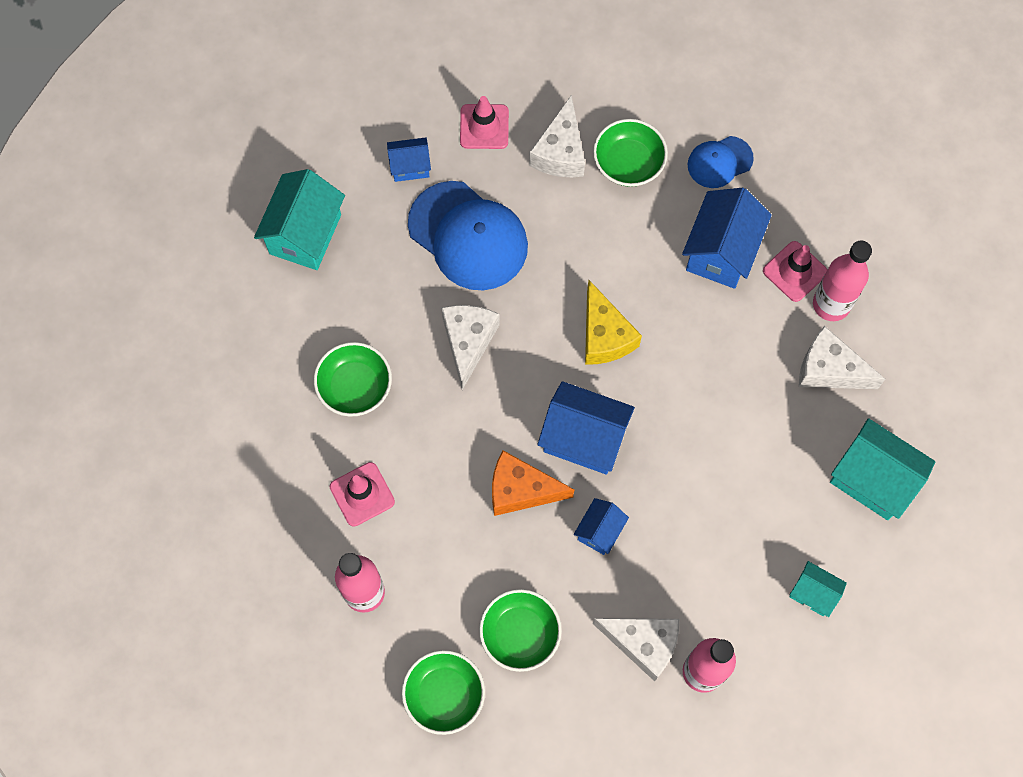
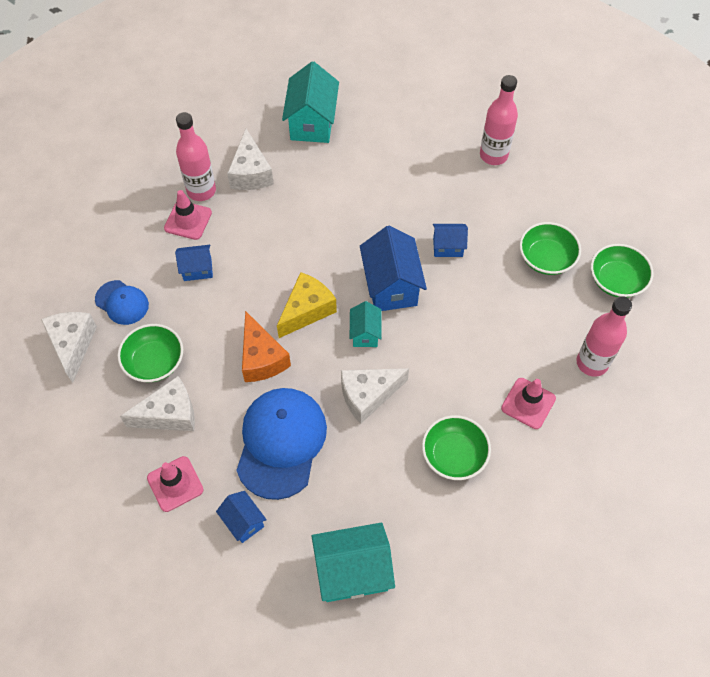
camera: 120 degrees left, 10 degrees down
orange cheese [492,450,574,516] -> orange cheese moved to [242,311,291,382]
white cheese [593,618,679,681] -> white cheese moved to [41,312,97,383]
blue house [682,188,772,289] -> blue house [175,245,213,281], size x0.55
turquoise house [789,561,847,617] -> turquoise house moved to [350,301,382,347]

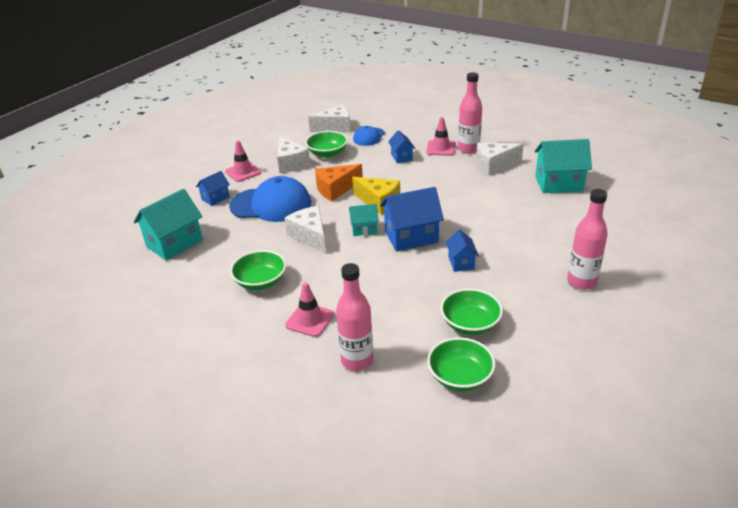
camera: 85 degrees right, 25 degrees down
turquoise house [312,523,395,602] -> turquoise house turned 60 degrees clockwise [134,189,203,260]

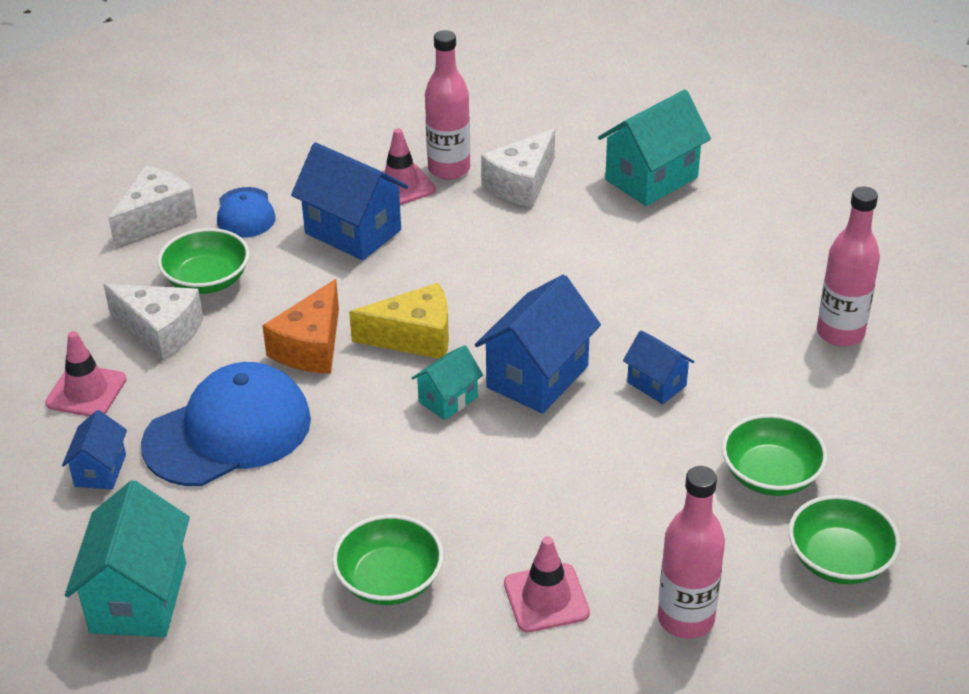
camera: 40 degrees left, 5 degrees up
white cheese [285,206,326,253] -> none
blue house [388,130,415,163] -> blue house [291,142,408,261], size x1.81

